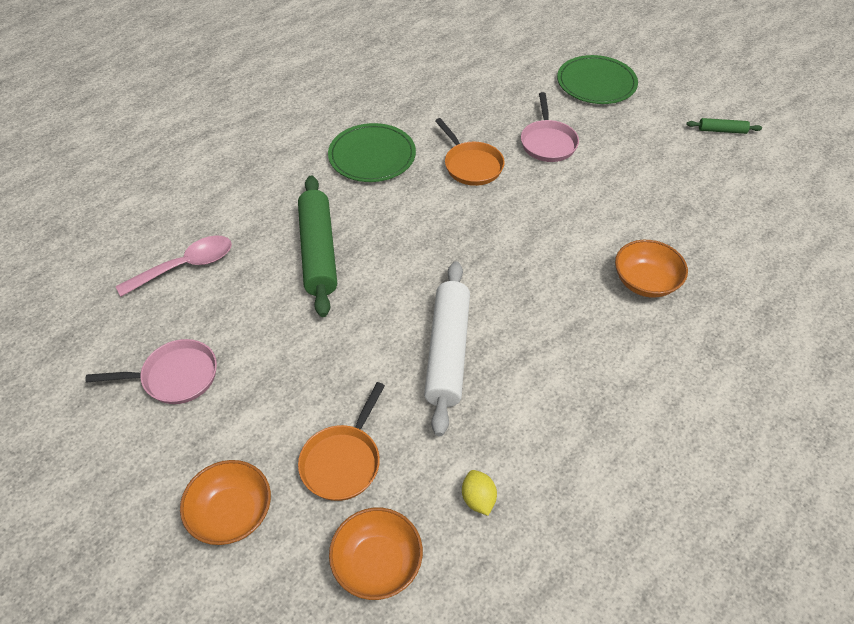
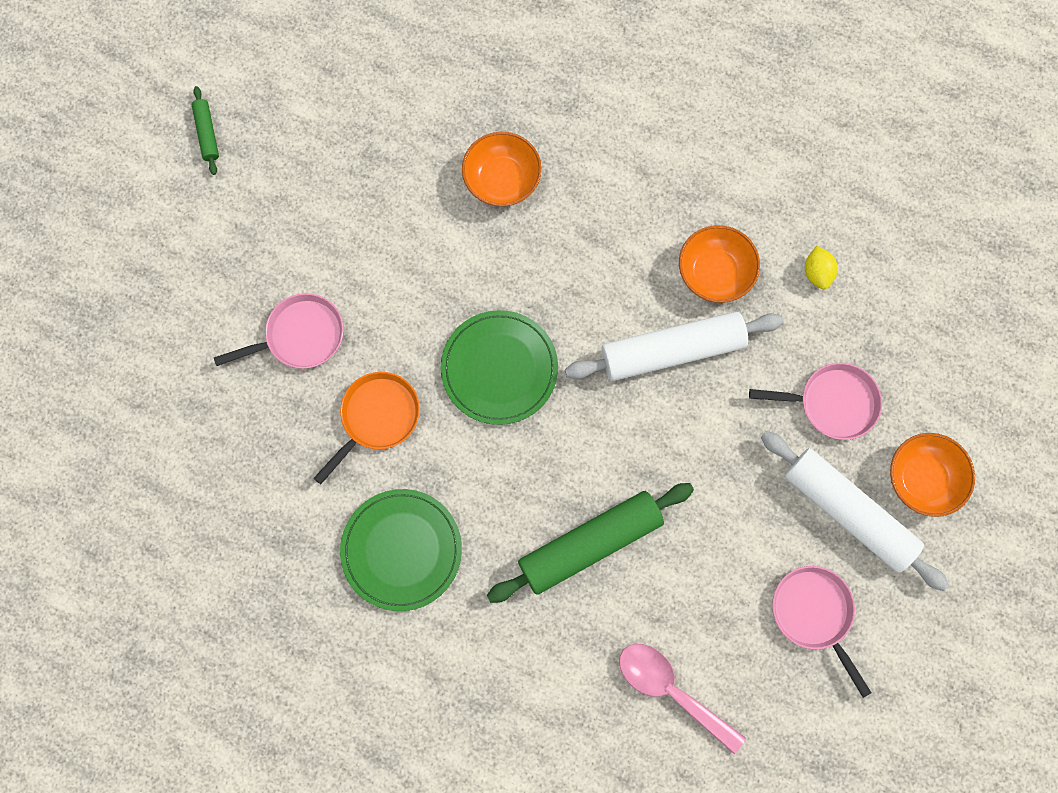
camera: 110 degrees left, 25 degrees up
orange pan [298,382,385,501] -> pink pan [749,363,882,440]
orange bowl [329,508,423,600] -> orange bowl moved to [679,225,760,303]
yellow lemon [462,470,497,516] -> yellow lemon turned 60 degrees counterclockwise [805,246,838,289]
green plate [557,55,638,104] -> green plate moved to [441,310,558,425]
none -> white rolling pin [761,431,949,591]

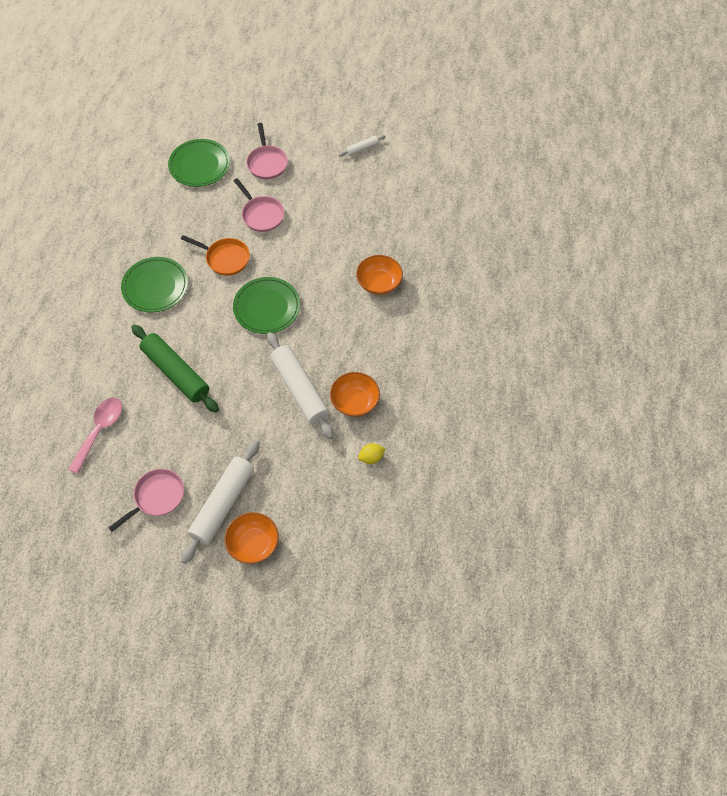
camera: 75 degrees right, 15 degrees down
green rolling pin [192,86,219,175] -> white rolling pin [339,135,386,157]
pink pan [749,363,882,440] -> pink pan moved to [246,123,288,179]
none -> green plate [168,139,230,187]

